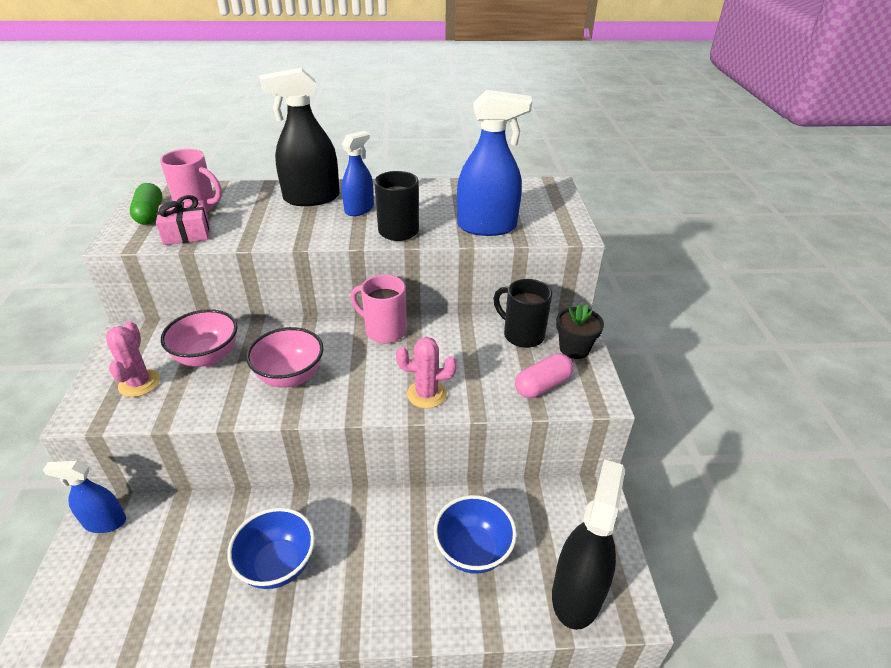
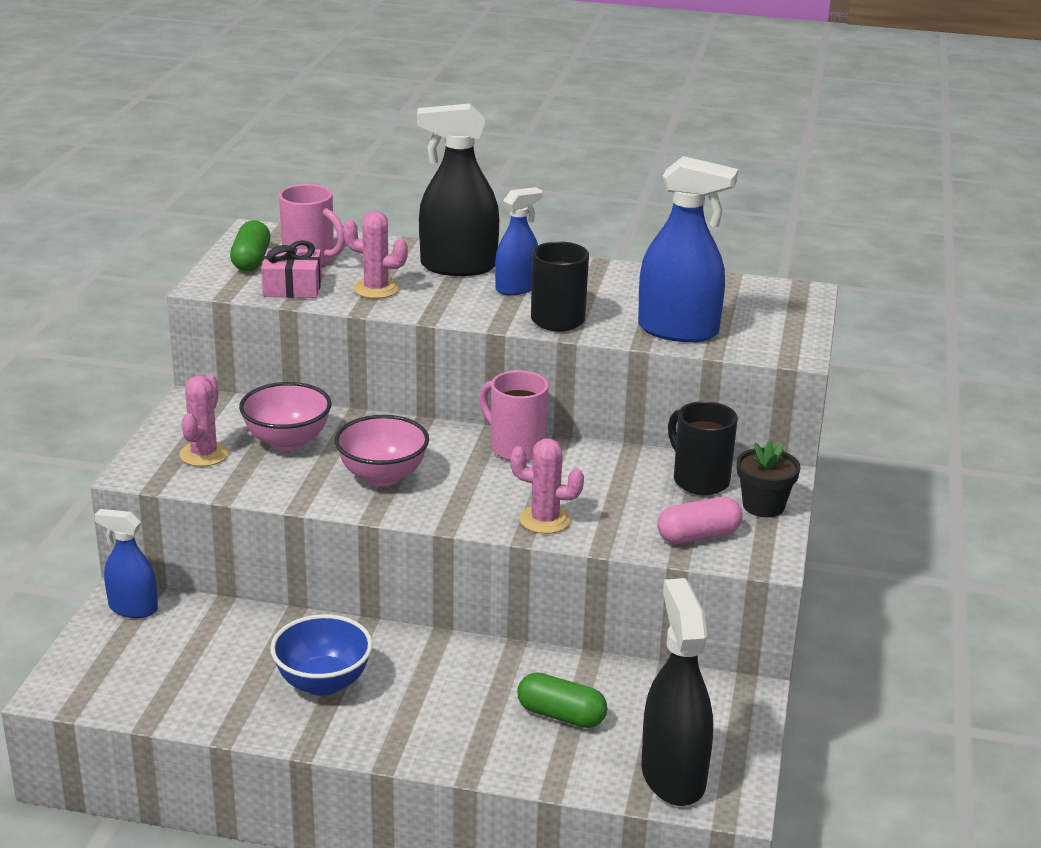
camera: 15 degrees right, 10 degrees down
blue bowl [434,495,517,574] -> green capsule [517,672,607,728]
black spray bottle [552,459,625,630] -> black spray bottle turned 45 degrees counterclockwise [642,578,713,806]
none -> pink cactus [343,211,408,299]

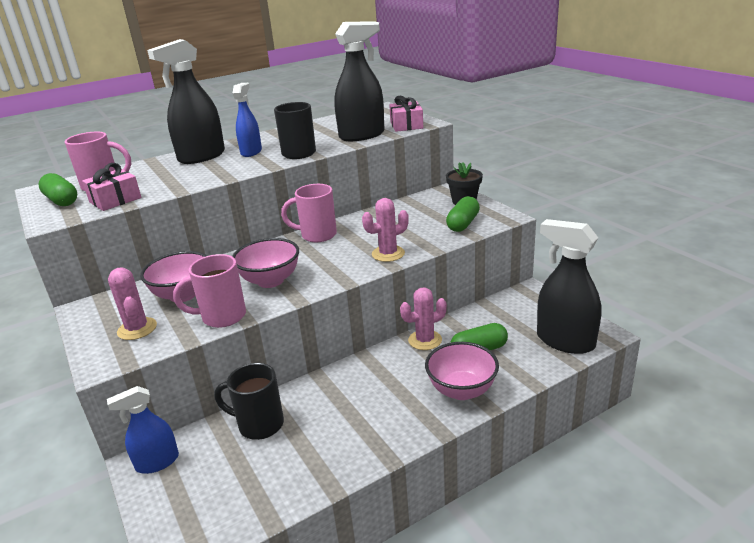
camera: 40 degrees left, 0 degrees up
blue bowl [270,614,373,696] -> none
pink cactus [343,211,408,299] -> pink cactus moved to [400,287,447,350]
blue spray bottle [638,156,738,342] -> black spray bottle [334,21,384,141]
pink capsule [657,497,743,544] -> green capsule [446,196,480,232]
black mug [668,401,738,495] -> black mug moved to [214,363,284,440]
none -> pink mug [173,254,246,328]
none -> pink gift [389,95,423,132]
none -> pink bowl [425,342,499,400]

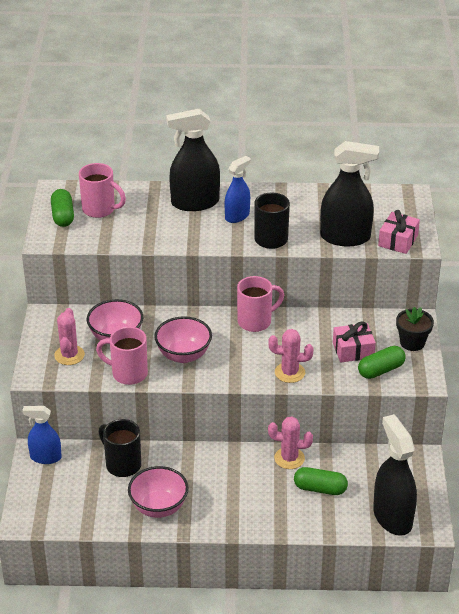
camera: 30 degrees right, 10 degrees up
pink gift [82,163,141,211] -> pink gift moved to [333,321,376,362]
pink mug [281,184,337,242] -> pink mug turned 120 degrees clockwise [237,276,284,332]
pink bowl [425,342,499,400] -> pink bowl moved to [128,466,188,518]

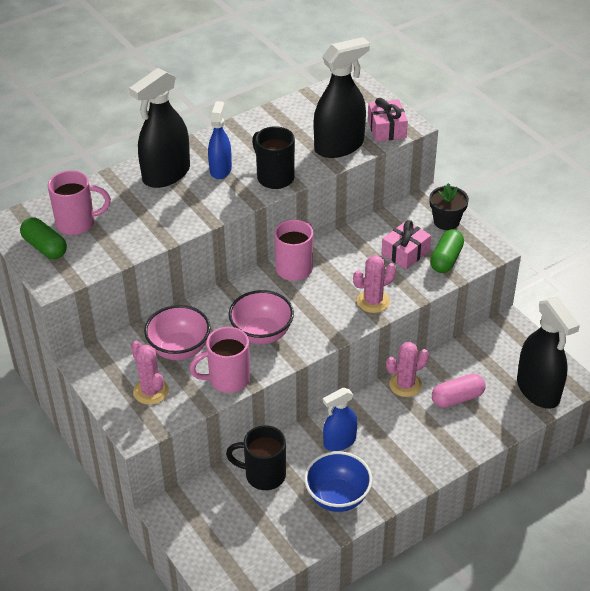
camera: 35 degrees left, 5 degrees up
blue spray bottle [22,406,61,464] -> blue spray bottle moved to [323,388,357,451]
pink bowl [128,466,188,518] -> blue bowl [304,451,372,512]
green capsule [294,467,348,495] -> pink capsule [432,374,486,408]
black spray bottle [373,414,417,536] -> black spray bottle turned 150 degrees counterclockwise [517,297,580,409]

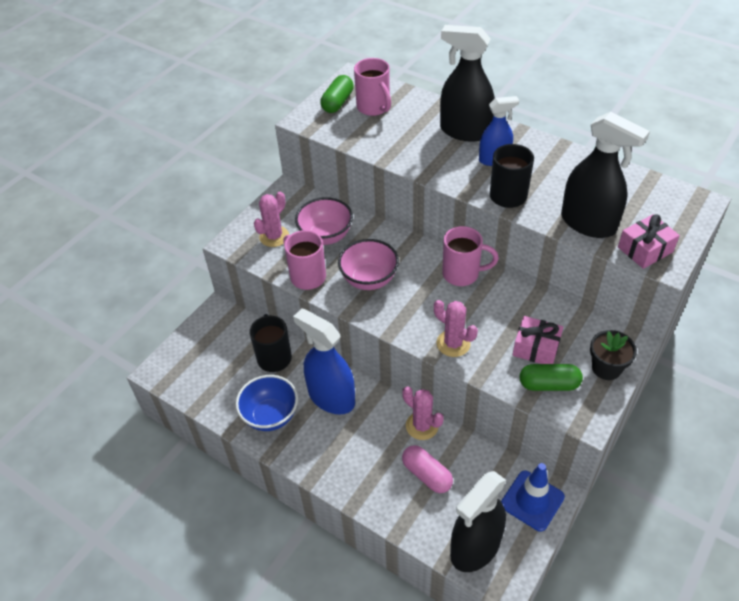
camera: 70 degrees right, 5 degrees up
blue spray bottle [323,388,357,451] -> blue spray bottle [293,308,355,415], size x1.65
none -> blue traffic cone [501,463,565,532]

